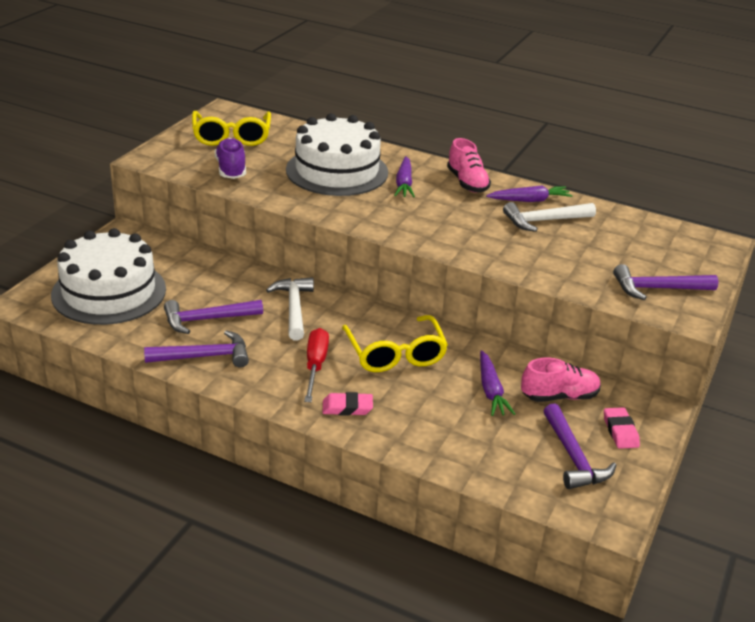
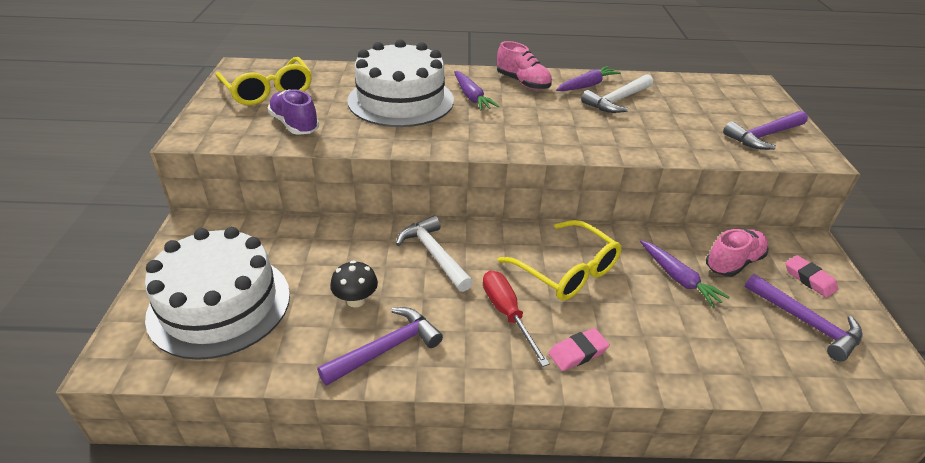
camera: 25 degrees left, 5 degrees up
purple hammer [164,300,263,334] -> black mushroom [330,260,378,307]

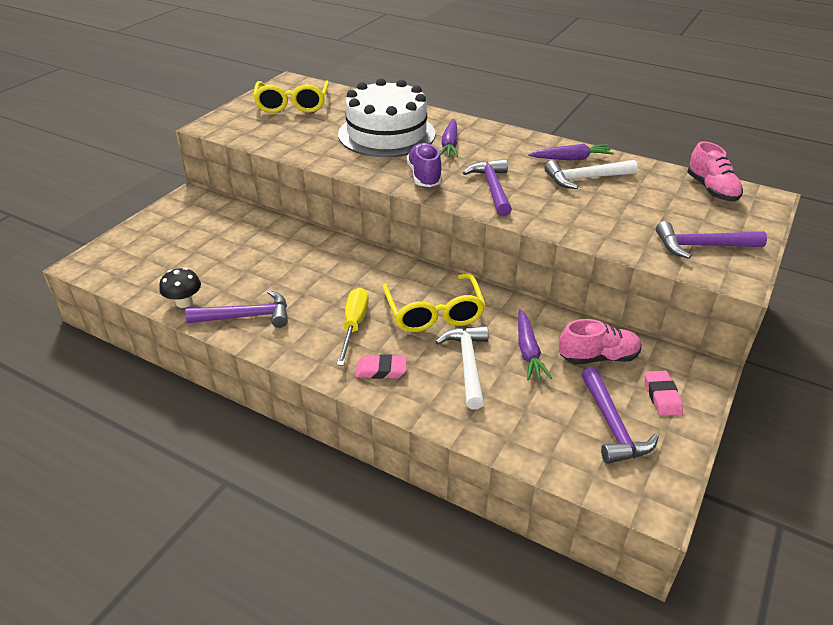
camera: 30 degrees right, 0 degrees up
white cake [145,227,290,360] -> none
purple shoe [268,89,319,135] -> purple shoe moved to [407,143,442,187]
black mushroom [330,260,378,307] -> black mushroom moved to [159,268,201,308]
white hammer [396,216,473,292] -> white hammer moved to [435,326,489,409]
red screwdriver [483,270,550,367] -> yellow screwdriver [337,288,369,366]
pink shoe [497,41,552,90] -> pink shoe moved to [687,141,743,201]
none -> purple hammer [463,159,512,216]

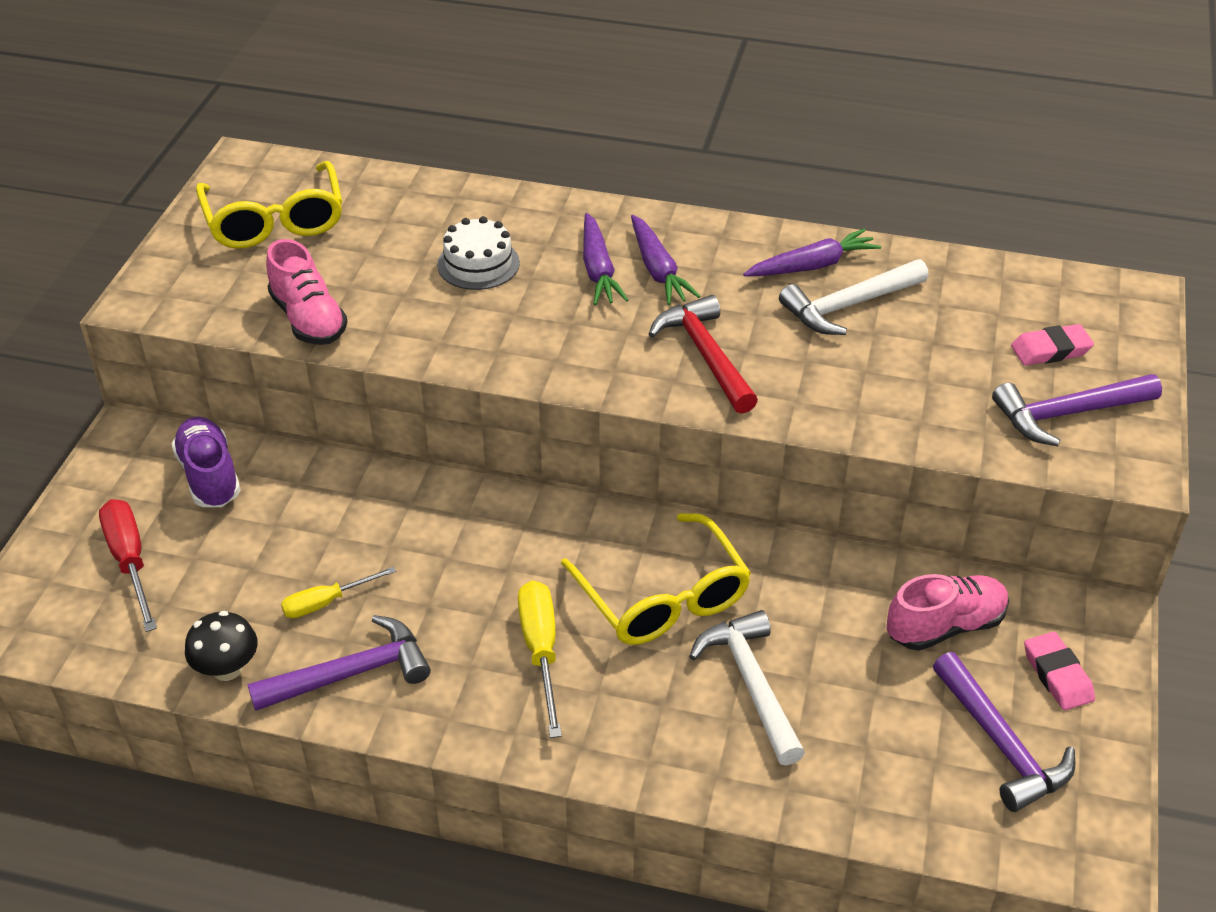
camera: 15 degrees left, 5 degrees up
white cake [338,78,436,157] -> white cake [437,216,520,290], size x0.46
pink eraser [355,354,407,379] -> pink eraser moved to [1011,324,1094,366]
purple shoe [407,143,442,187] -> purple shoe moved to [171,417,241,507]
purple hammer [463,159,512,216] -> red hammer [649,295,758,414]
purple carrot [518,309,552,380] -> purple carrot moved to [631,215,701,305]
pink shoe [687,141,743,201] -> pink shoe moved to [266,239,348,345]
none -> red screwdriver [99,499,157,632]
none -> yellow screwdriver [281,567,396,618]

